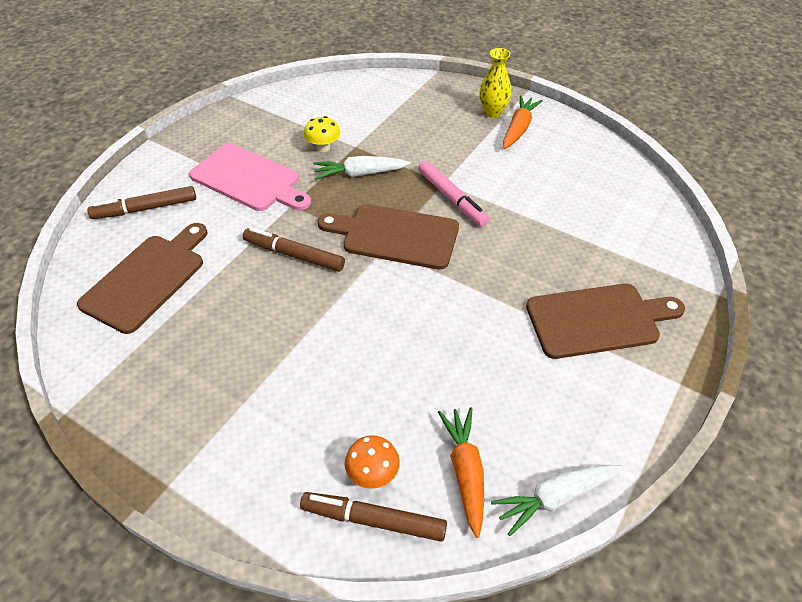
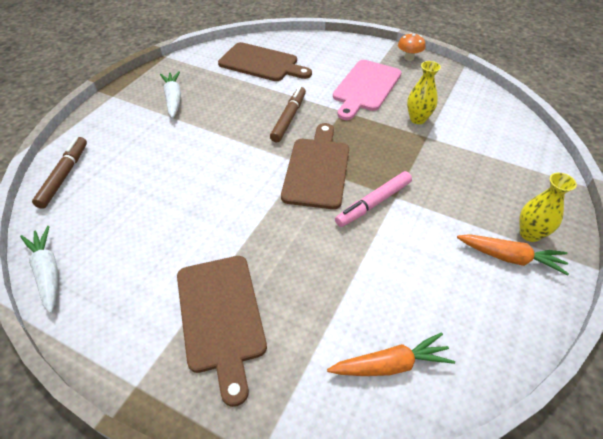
camera: 85 degrees right, 0 degrees up
brown marker [87,186,196,219] -> none
yellow mushroom [304,116,340,152] -> yellow vase [407,61,441,124]
white carrot [313,156,410,180] -> white carrot moved to [160,71,181,118]
orange mushroom [345,435,400,489] -> orange mushroom moved to [398,33,425,61]
orange carrot [438,407,484,538] -> orange carrot moved to [327,332,455,376]

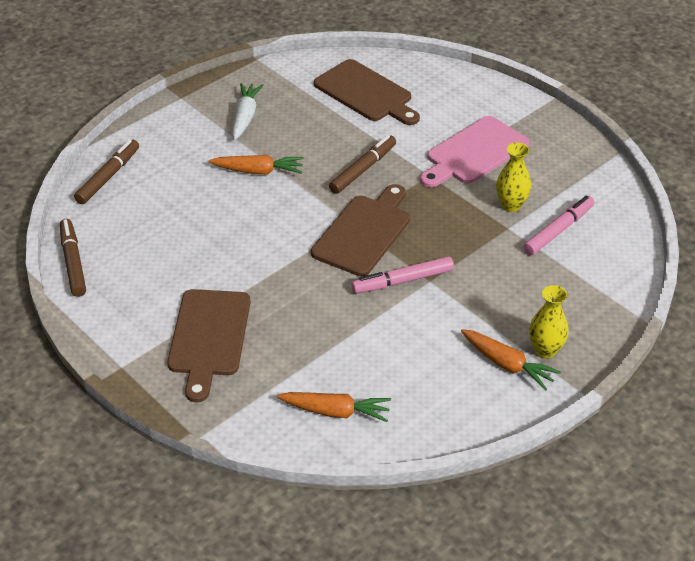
camera: 20 degrees right, 5 degrees down
white carrot [20,226,58,313] -> brown marker [60,219,86,297]
orange mushroom [398,33,425,61] -> none
none -> orange carrot [209,155,304,174]
none -> pink marker [523,195,594,255]

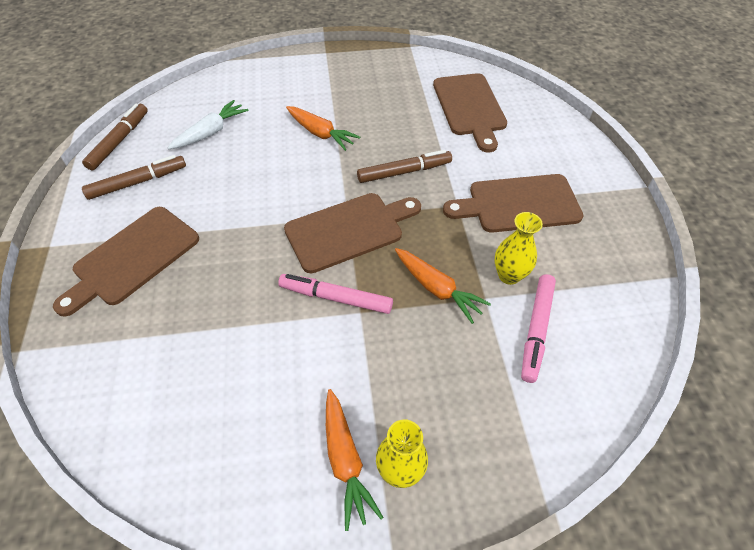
camera: 35 degrees right, 10 degrees up
brown marker [74,140,139,204] -> brown marker moved to [82,155,186,200]
white carrot [232,83,264,140] -> white carrot moved to [167,100,248,149]
orange carrot [277,392,391,422] -> orange carrot moved to [395,248,491,324]
pink cutting board [420,116,529,187] -> brown cutting board [443,174,583,233]
pink marker [523,195,594,255] -> pink marker turned 120 degrees clockwise [521,274,556,383]

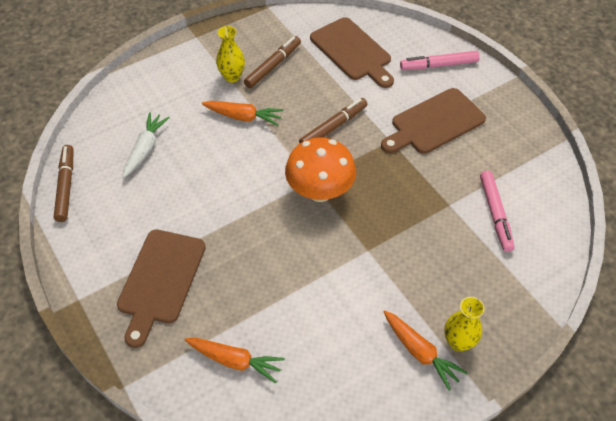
camera: 25 degrees left, 0 degrees up
brown marker [82,155,186,200] -> brown marker moved to [244,36,301,88]
pink marker [278,274,393,314] -> pink marker moved to [400,51,480,70]
brown cutting board [284,193,421,273] -> orange mushroom [285,138,356,202]
orange carrot [395,248,491,324] -> orange carrot moved to [185,338,285,383]
yellow vase [495,212,543,285] -> yellow vase moved to [216,26,245,83]

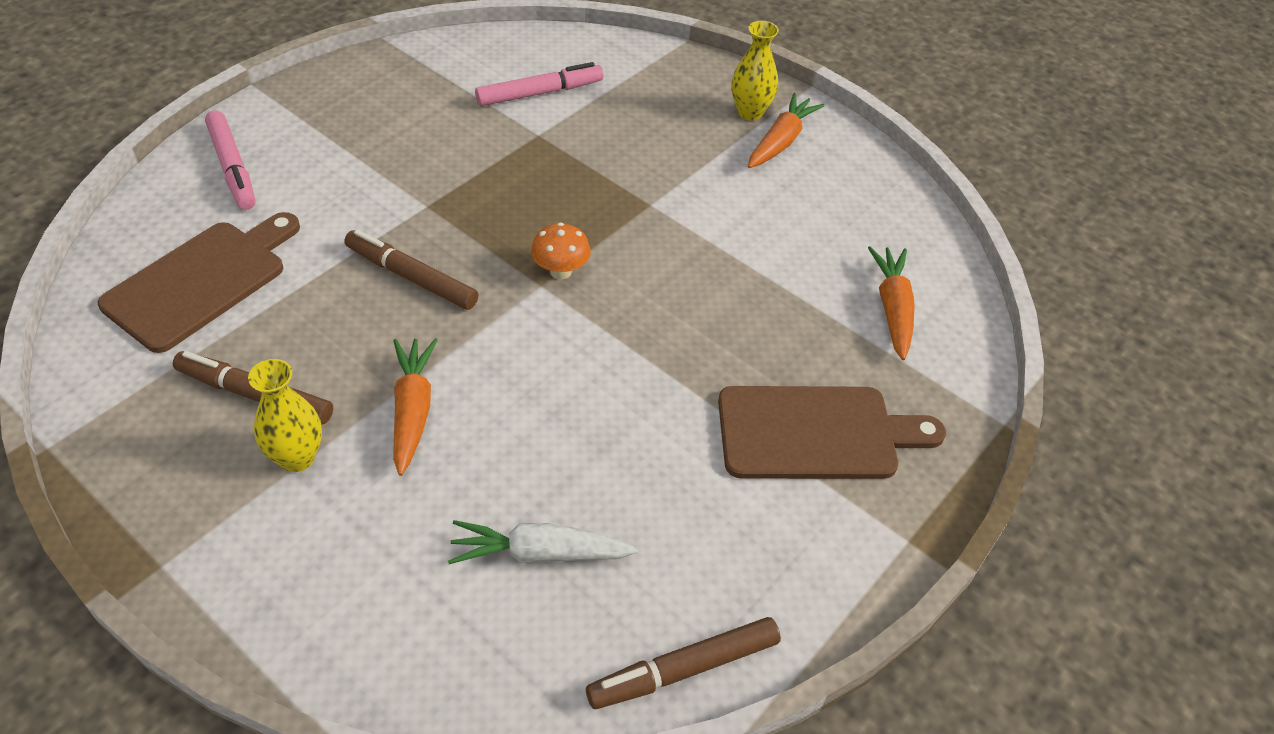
camera: 110 degrees left, 5 degrees down
orange mushroom [285,138,356,202] -> orange mushroom [531,222,591,279], size x0.50
brown cutting board [381,88,486,154] -> none

